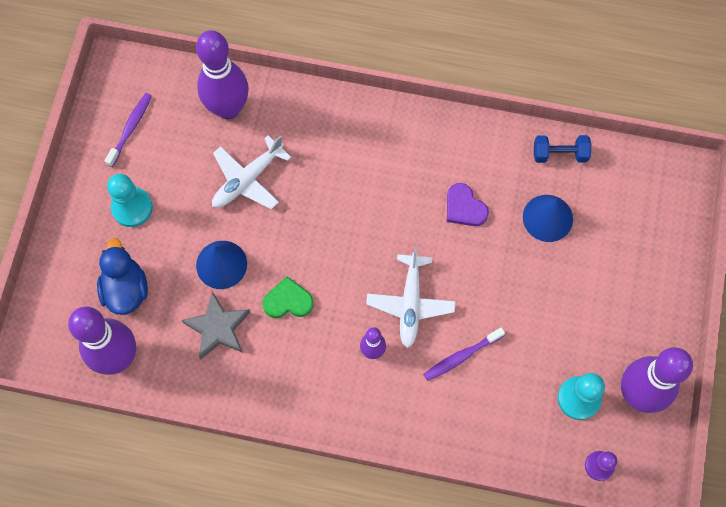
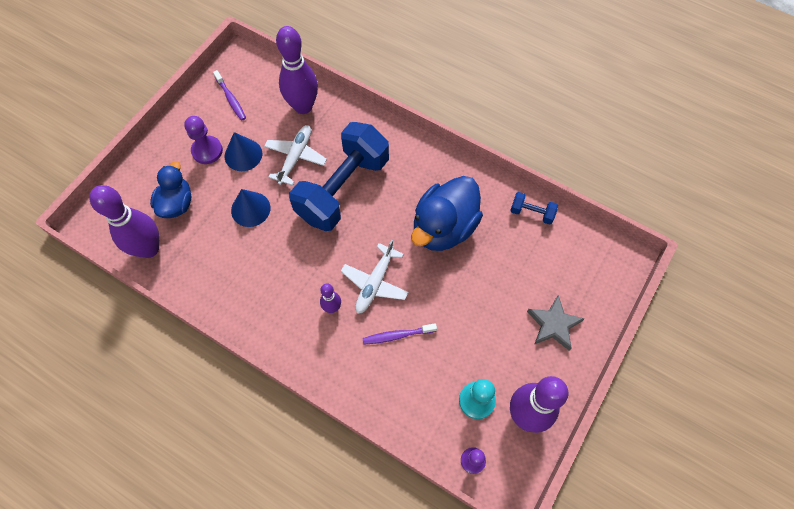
camera: 20 degrees right, 5 degrees down
purple toothbrush [105,93,152,167] -> purple toothbrush turned 105 degrees clockwise [213,70,246,121]
turquoise pawn [107,174,153,227] -> purple pawn [184,116,223,164]
grey star [181,291,250,359] -> grey star moved to [527,295,585,351]
white plane [212,135,292,209] -> white plane turned 135 degrees clockwise [264,125,327,186]
green heart [263,276,314,318] -> none
purple heart [447,183,489,226] -> blue duck [411,176,483,251]
blue cone [523,195,573,242] -> blue cone moved to [225,132,262,171]
none -> blue dumbbell [289,122,389,231]

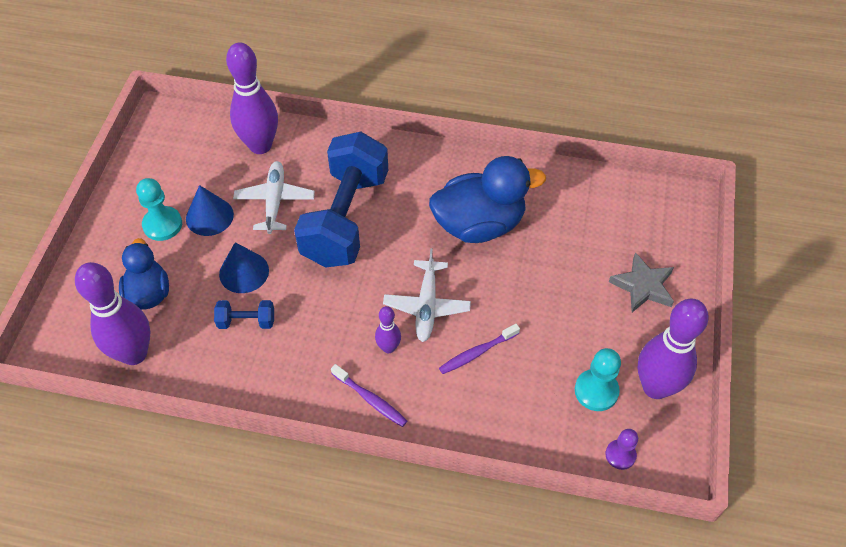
camera: 20 degrees left, 10 degrees down
purple pawn [184,116,223,164] -> turquoise pawn [136,178,182,241]
purple toothbrush [213,70,246,121] -> purple toothbrush moved to [331,364,407,427]
blue duck [411,176,483,251] -> blue duck turned 120 degrees counterclockwise [429,156,546,243]
blue dumbbell [510,192,558,225] -> blue dumbbell moved to [214,300,274,329]

